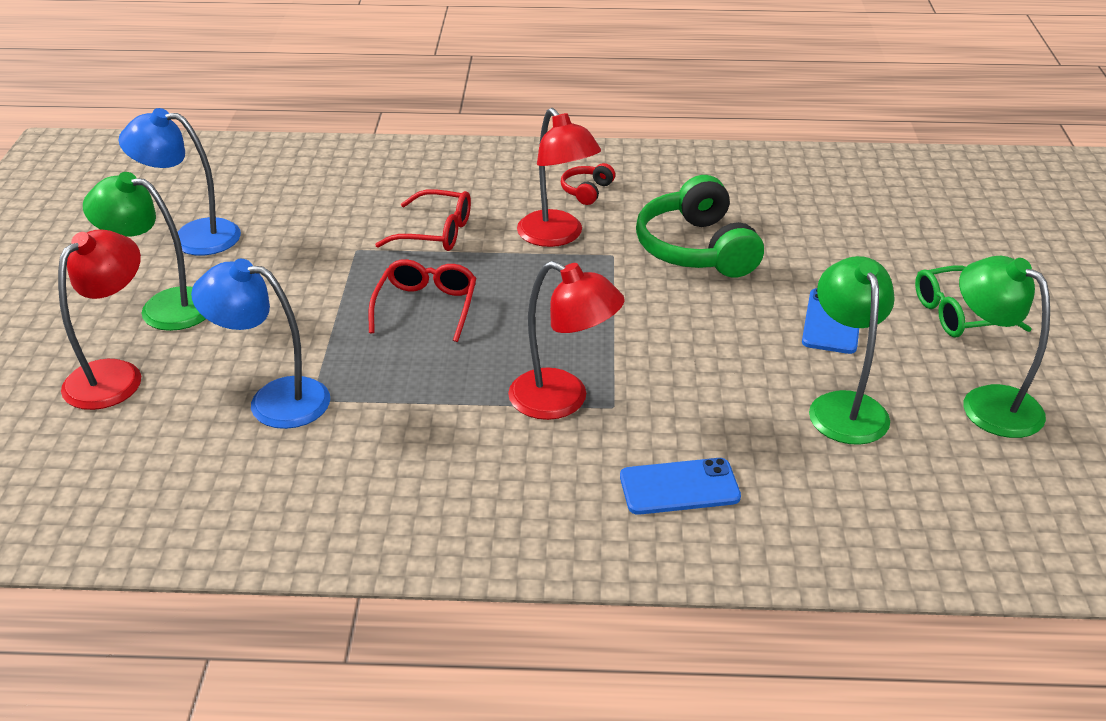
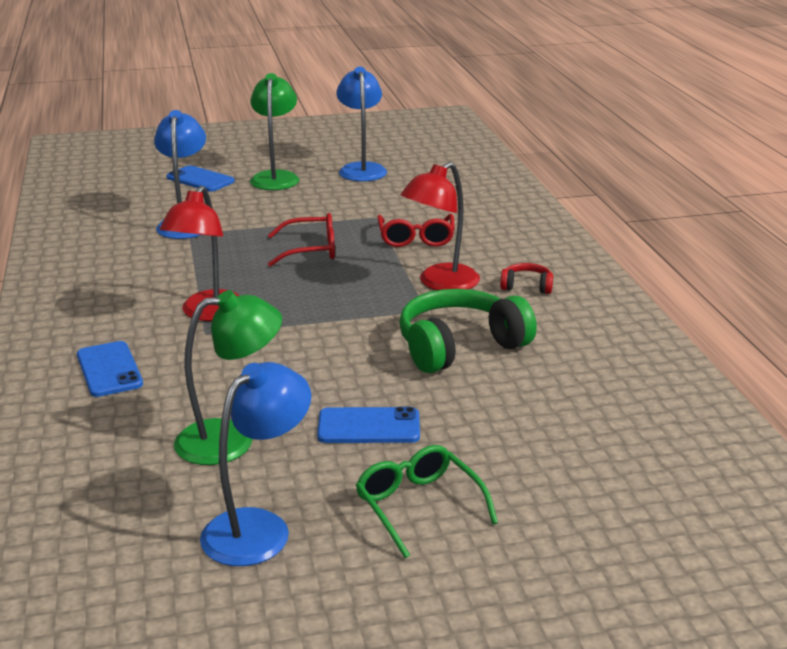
camera: 75 degrees right, 10 degrees down
red lamp [58,229,141,410] -> blue phone [166,165,235,192]
green lamp [959,256,1050,438] -> blue lamp [200,362,311,566]

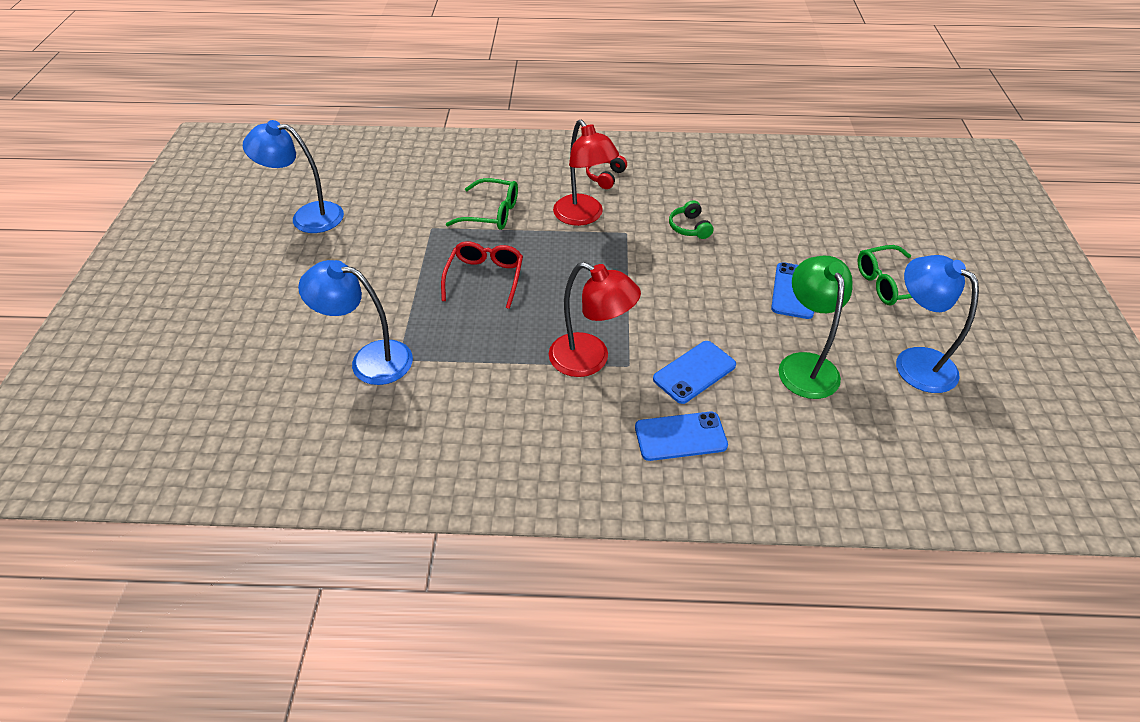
camera: 75 degrees left, 20 degrees up
blue phone [166,165,235,192] -> blue phone moved to [653,341,736,404]
green lamp [250,73,299,190] -> none
red glasses [377,214,455,247] -> green glasses [446,178,518,230]
green headphones [399,289,537,373] -> green headphones [669,200,713,239], size x0.46

